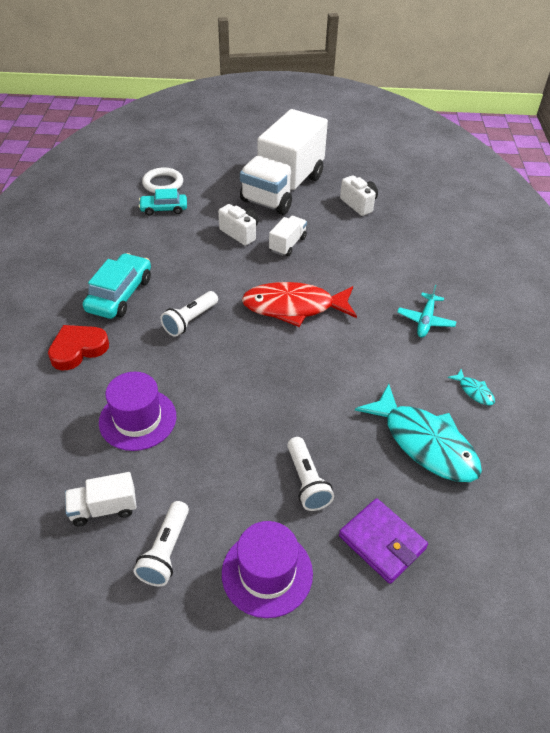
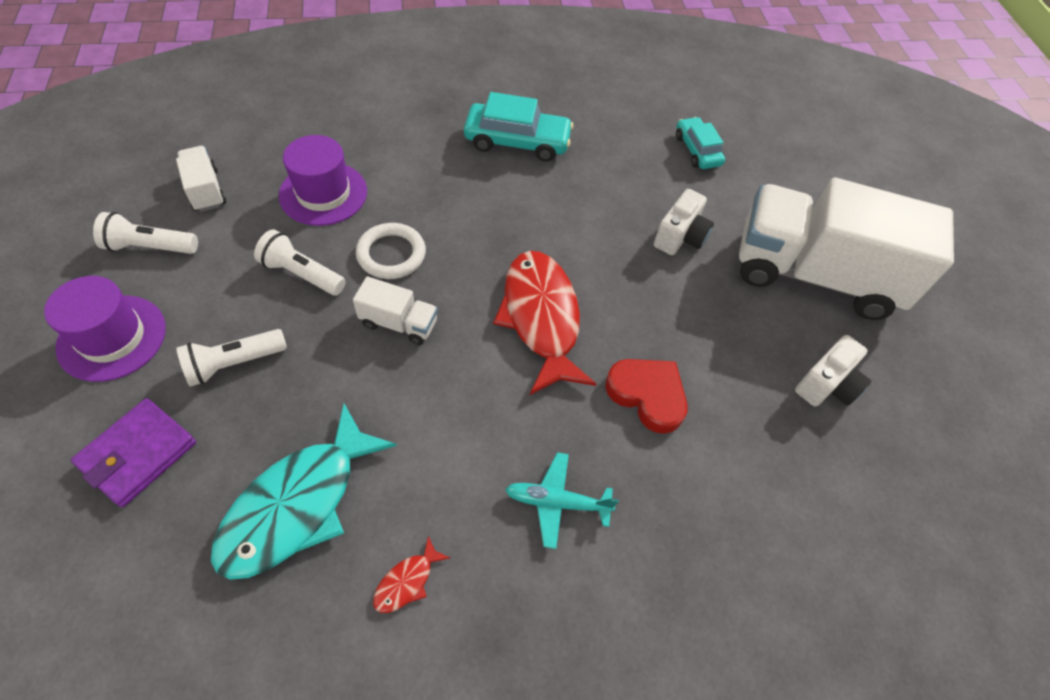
camera: 75 degrees right, 10 degrees up
red heart [48,325,109,370] -> red heart moved to [605,359,688,434]
white ring [142,167,183,193] -> white ring moved to [356,223,426,279]
white flashlight [161,291,218,337] -> white flashlight moved to [254,229,346,296]
white truck [269,216,307,256] -> white truck moved to [353,276,438,345]
turquoise fish [448,369,495,405] -> red fish [373,536,450,613]

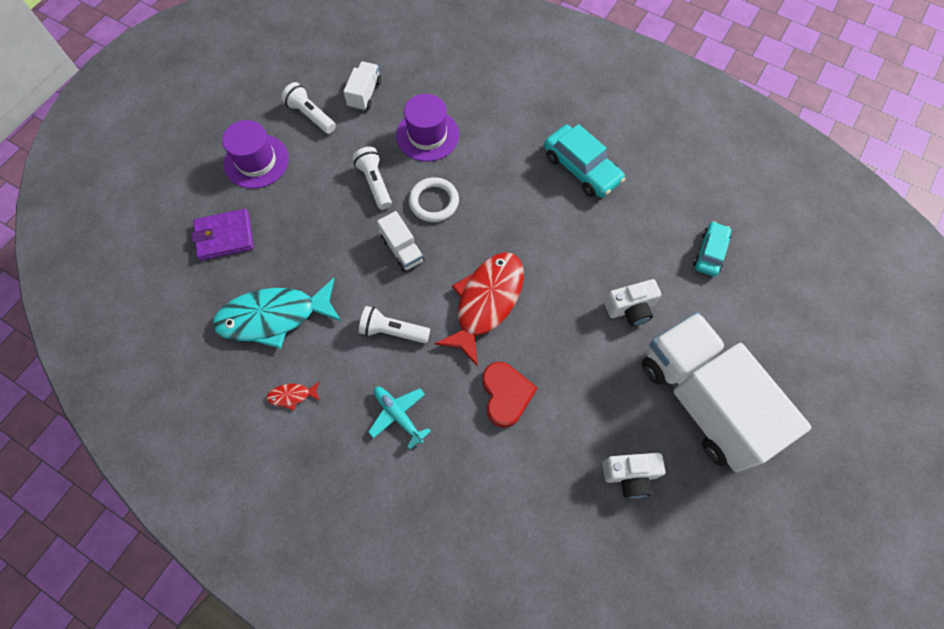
camera: 45 degrees right, 10 degrees up
white flashlight [176,329,287,387] -> white flashlight moved to [359,306,430,343]

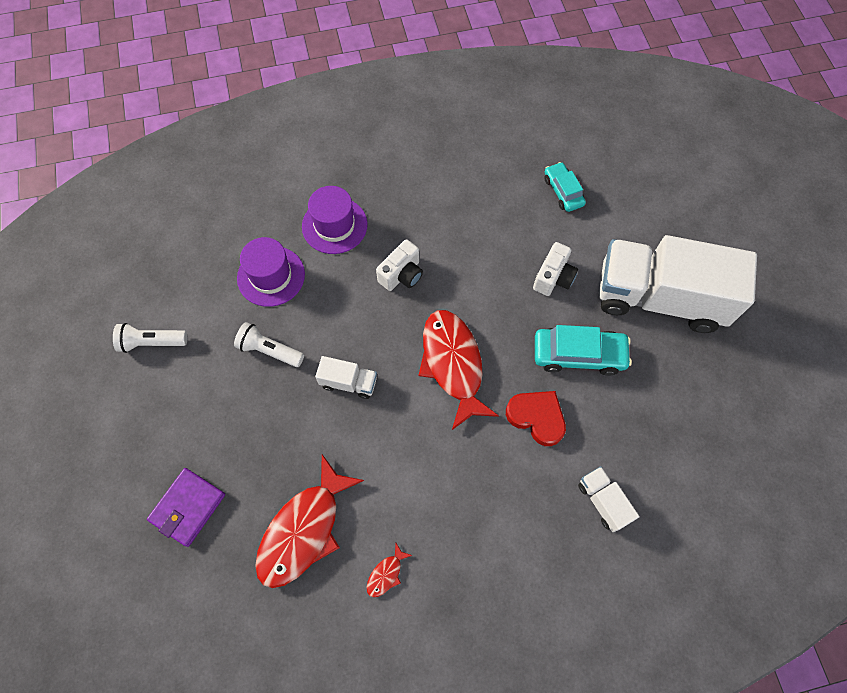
camera: 45 degrees left, 0 degrees up
turquoise fish [212,278,341,349] -> red fish [255,454,364,588]
purple hat [222,120,289,189] -> purple hat moved to [302,186,368,254]
white truck [343,61,381,111] -> white truck moved to [578,466,639,532]
white flashlight [359,306,430,343] -> none
turquoise plane [368,387,431,449] -> none
white ring [409,177,459,222] -> none
turquoise car [544,124,625,198] -> turquoise car moved to [535,325,632,376]
white camera [603,453,665,498] -> white camera moved to [376,239,423,291]

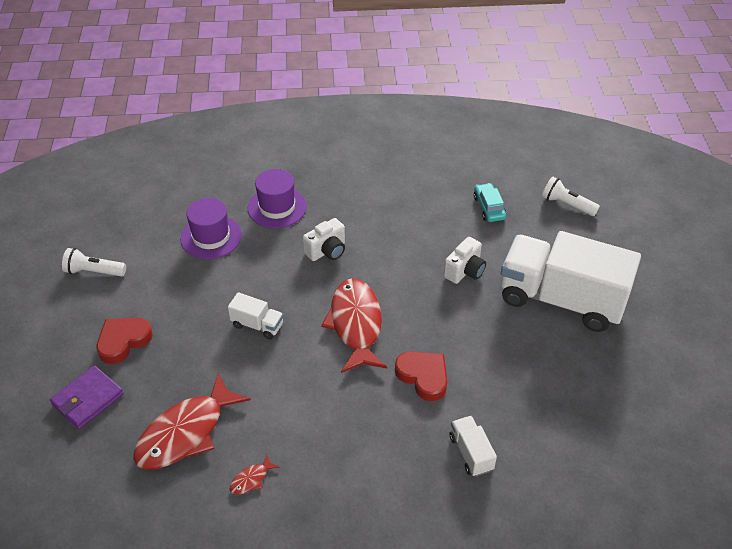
camera: 10 degrees right, 20 degrees down
white flashlight [234,322,304,367] -> white flashlight moved to [542,177,600,216]
turquoise car [535,325,632,376] -> none
none -> red heart [97,317,153,364]

